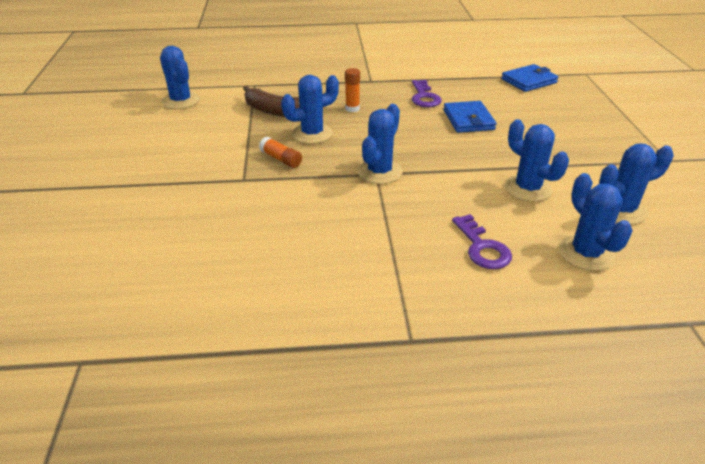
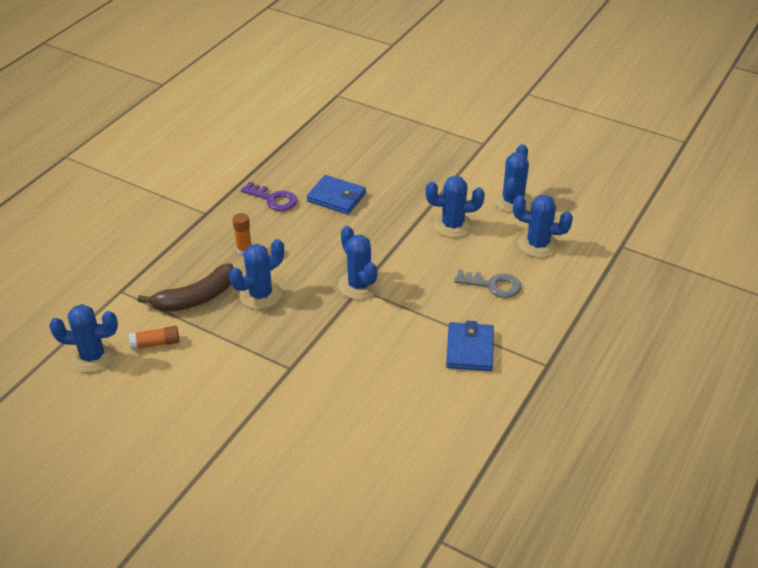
camera: 55 degrees left, 5 degrees up
orange glue stick [259,137,302,168] -> orange glue stick moved to [129,326,179,350]
blue cactus [281,75,339,144] -> blue cactus turned 45 degrees clockwise [229,239,284,310]
purple key [452,214,512,269] -> grey key [454,269,521,298]
blue wallet [501,64,559,92] -> blue wallet moved to [446,321,494,371]

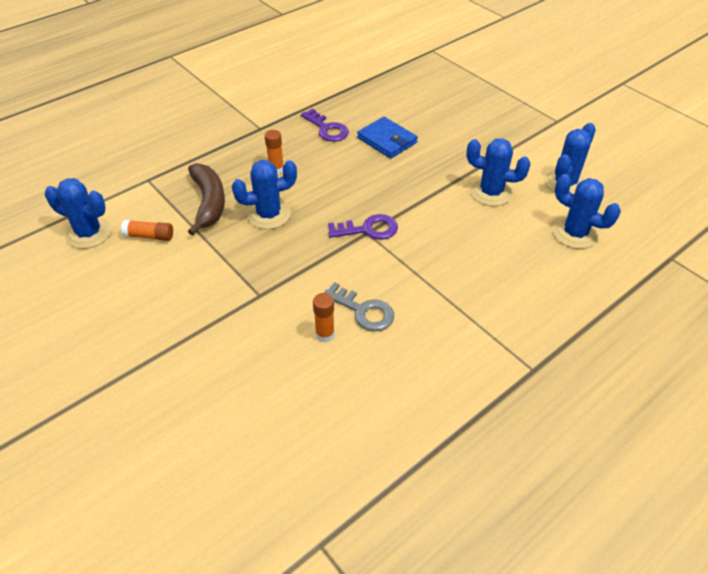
camera: 20 degrees right, 5 degrees up
brown banana [138,263,234,312] -> brown banana turned 90 degrees counterclockwise [188,163,225,236]
blue cactus [338,226,381,300] -> purple key [328,214,398,240]
blue wallet [446,321,494,371] -> none
grey key [454,269,521,298] -> grey key moved to [324,282,394,331]
none -> orange glue stick [313,293,335,342]

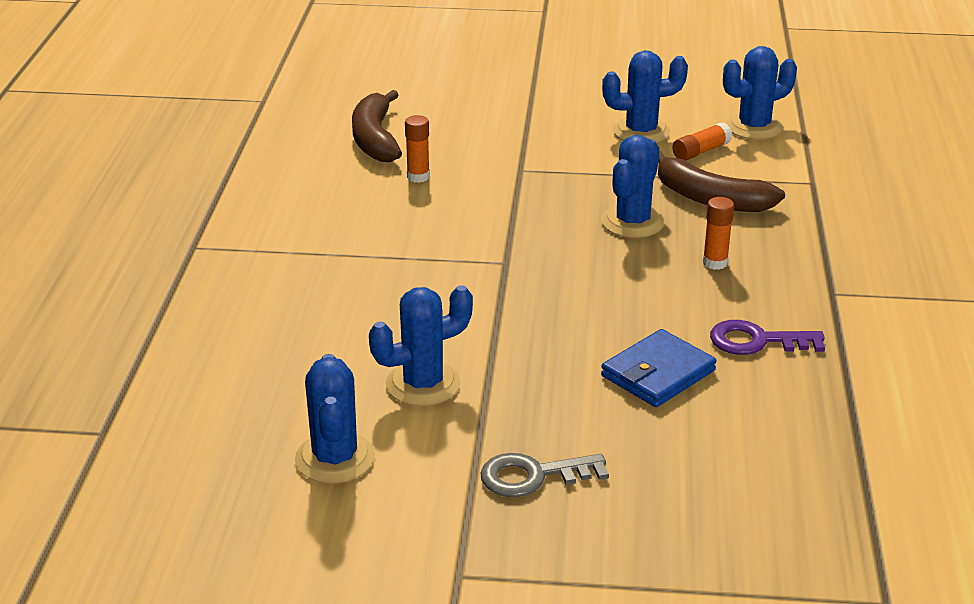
camera: 135 degrees right, 15 degrees down
grey key [324,282,394,331] -> grey key moved to [480,453,609,497]
purple key [328,214,398,240] -> none
blue wallet [357,117,418,158] -> blue wallet turned 45 degrees counterclockwise [601,329,717,407]
blue cactus [553,174,621,249] -> blue cactus moved to [602,50,688,143]
none -> brown banana [352,90,402,162]

